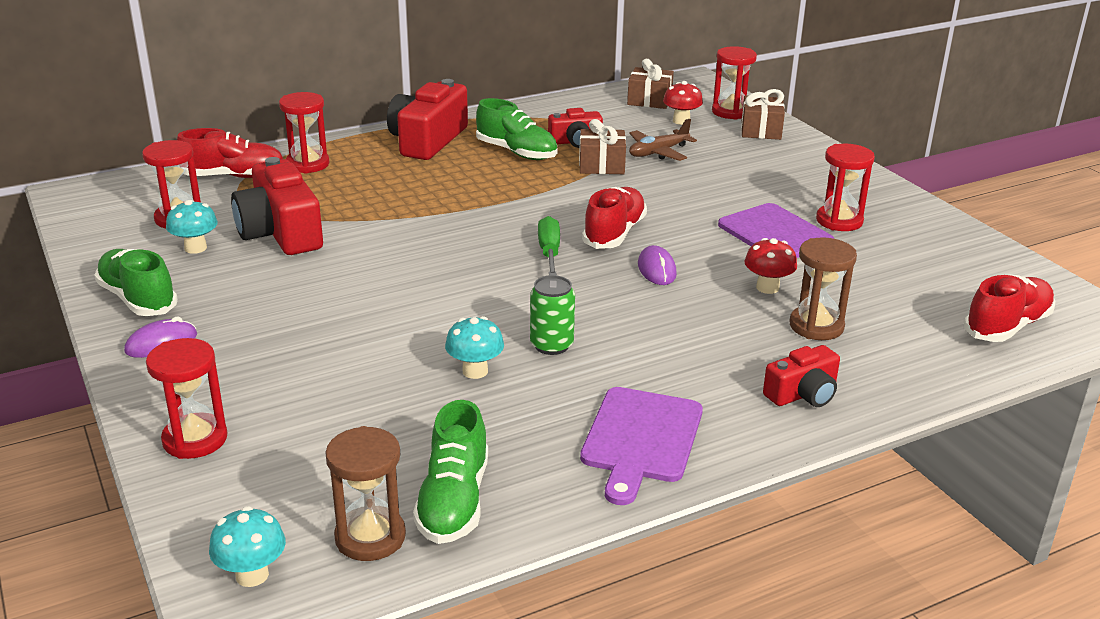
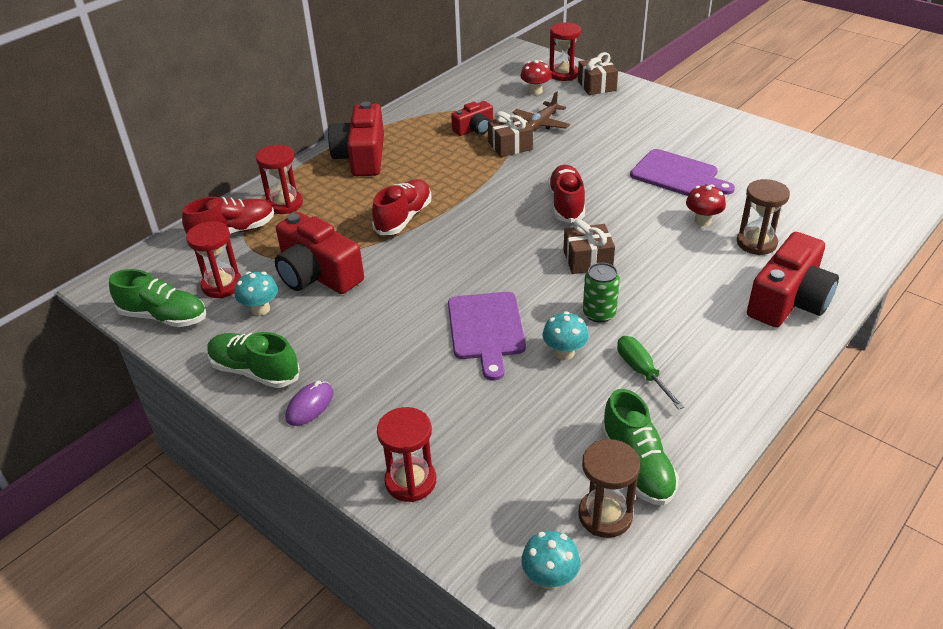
camera: 20 degrees left, 10 degrees up
green shoe [476,98,557,160] -> green shoe moved to [109,269,206,327]
green screwdriver [538,216,560,276] -> green screwdriver moved to [617,336,685,410]
purple cutting board [580,387,703,505] -> purple cutting board moved to [448,292,526,381]
brown gift [627,59,674,109] -> brown gift moved to [563,219,615,274]
purple mouse [638,245,677,285] -> none
red camera [763,345,840,407] -> red camera [747,232,839,327], size x1.79
red hourglass [816,144,875,231] -> none
red shoe [964,275,1055,342] -> red shoe moved to [372,179,432,235]

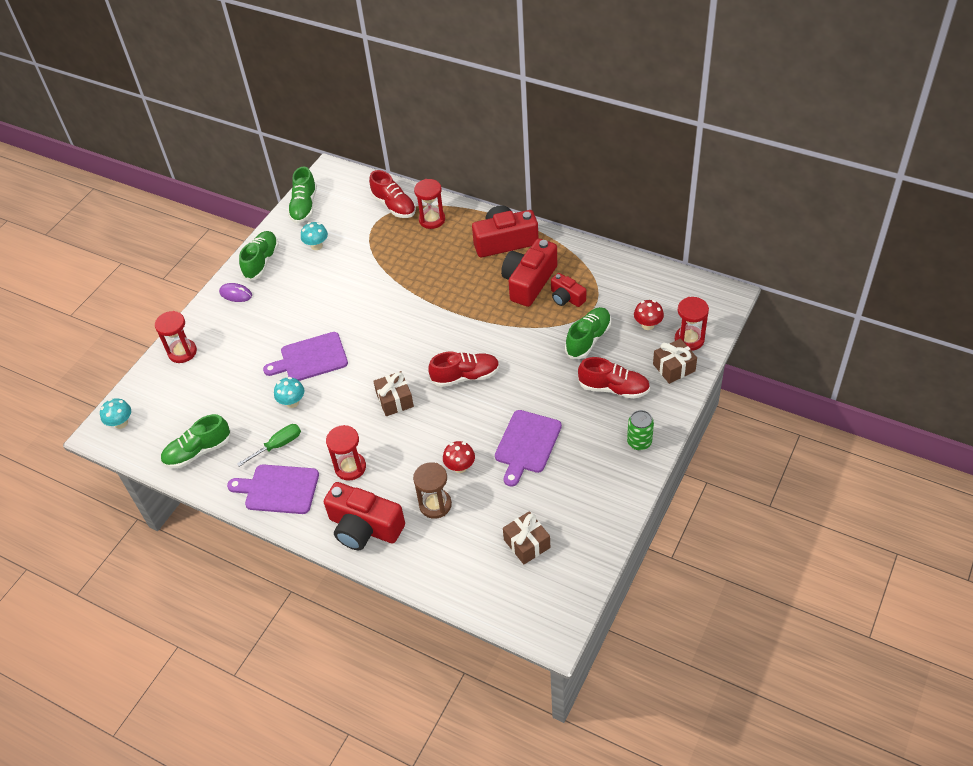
camera: 80 degrees right, 10 degrees up
red hourglass [186,221,241,298] -> red hourglass moved to [326,425,366,481]
red camera [275,212,364,294] -> red camera moved to [501,239,557,307]
red shoe [372,179,432,235] -> red shoe moved to [578,357,650,399]
brown gift [488,111,533,157] -> brown gift moved to [503,511,550,564]
brown plane [512,91,570,131] -> green shoe [565,307,611,359]
brown hourglass [578,439,640,538] -> none
green can [583,263,620,323] -> green can moved to [627,410,654,451]
none -> purple cutting board [227,464,319,514]

